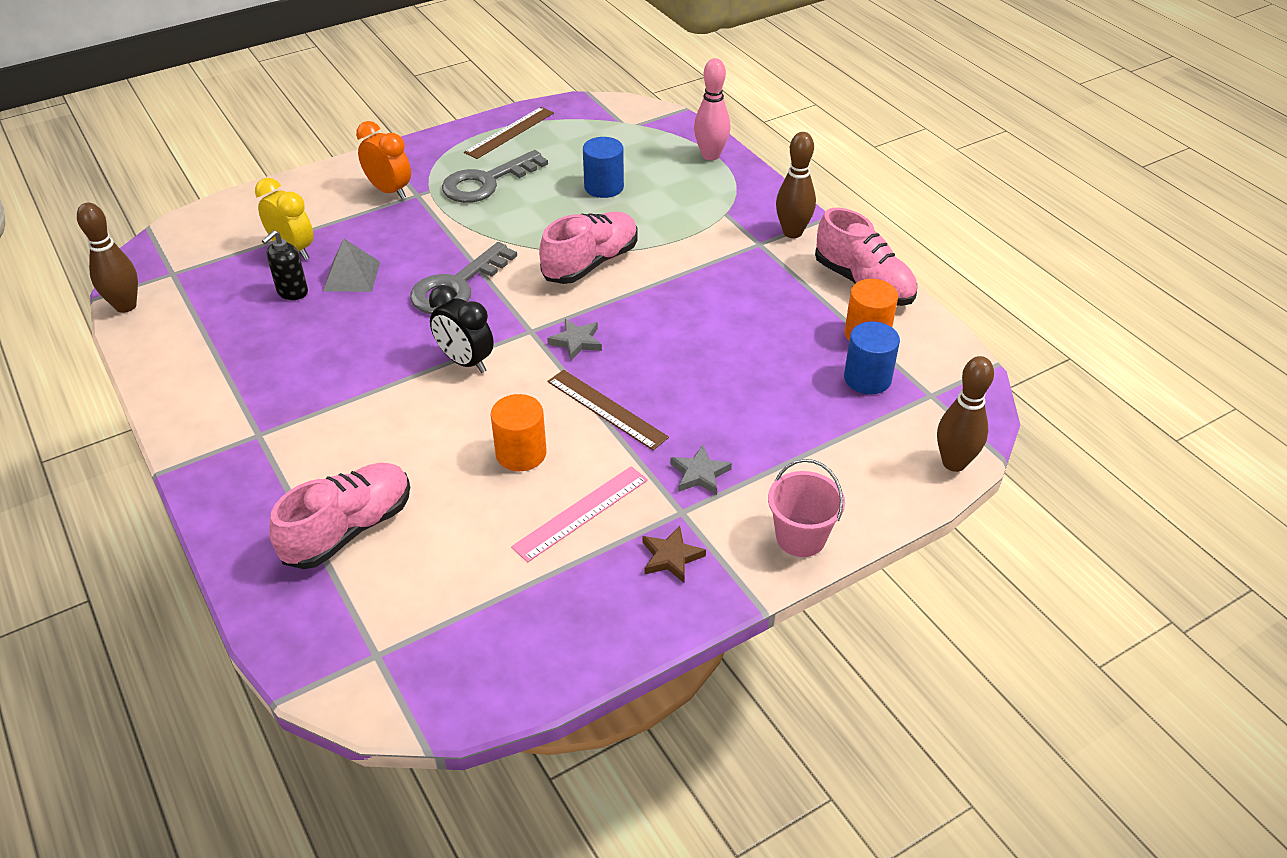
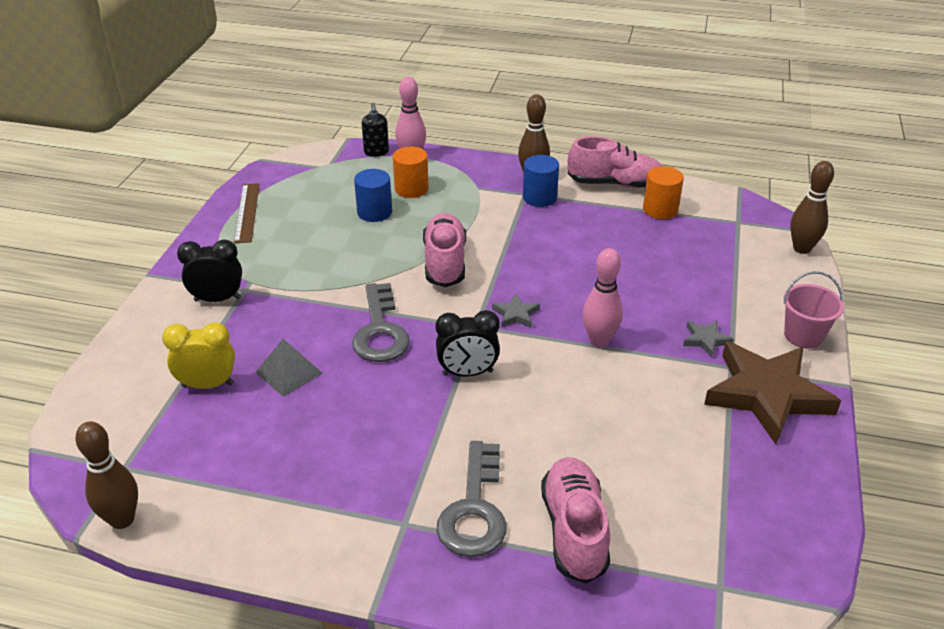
camera: 45 degrees left, 5 degrees down
black soap dispenser [262,230,308,300] -> black soap dispenser moved to [362,103,389,157]
orange clock [356,121,411,199] -> black clock [177,240,242,302]
grey key [442,150,548,203] -> grey key moved to [436,441,507,557]
orange cylinder [491,394,547,471] -> orange cylinder moved to [393,146,429,198]
pink ruler [511,466,648,562] -> none
brown ruler [547,370,669,450] -> pink bowling pin [583,248,623,347]
brown star [643,526,706,583] -> brown star [704,341,841,444], size x2.42
blue cylinder [844,322,900,394] -> blue cylinder moved to [523,155,559,207]

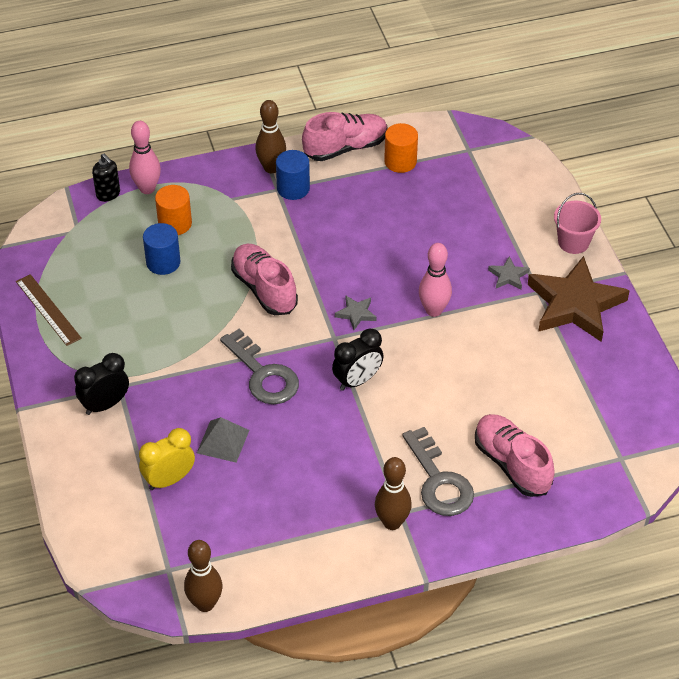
camera: 30 degrees left, 10 degrees up
brown bowling pin [790,161,834,254] -> brown bowling pin moved to [375,457,412,530]

